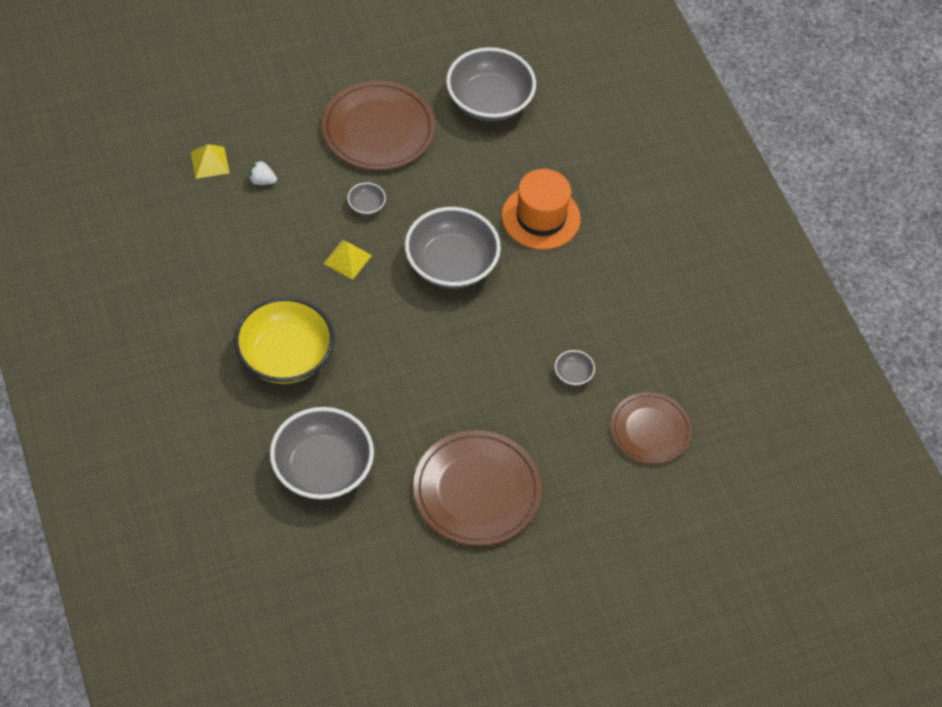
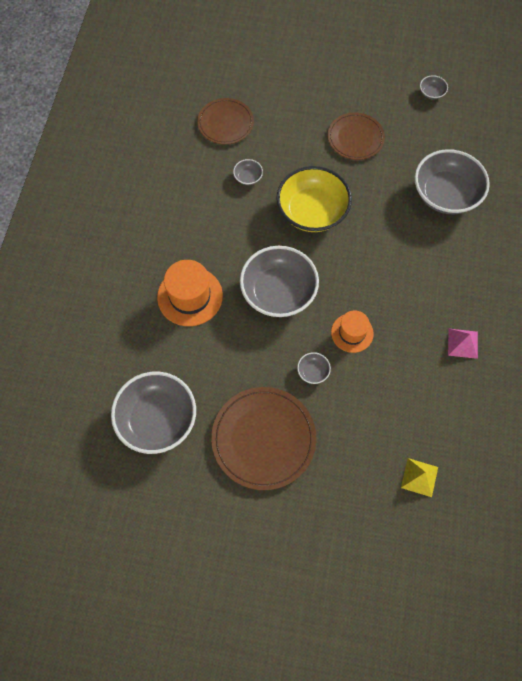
camera: 145 degrees left, 10 degrees up
yellow bowl [234,297,334,384] -> yellow bowl moved to [276,166,352,232]
white strawberry [249,160,277,185] -> none
yellow pyramid [324,240,372,280] -> orange hat [331,310,374,353]
brown plate [413,430,542,546] -> brown plate [328,113,385,160], size x0.65
none -> grey bowl [420,75,448,100]
none -> pink pyramid [448,329,478,359]

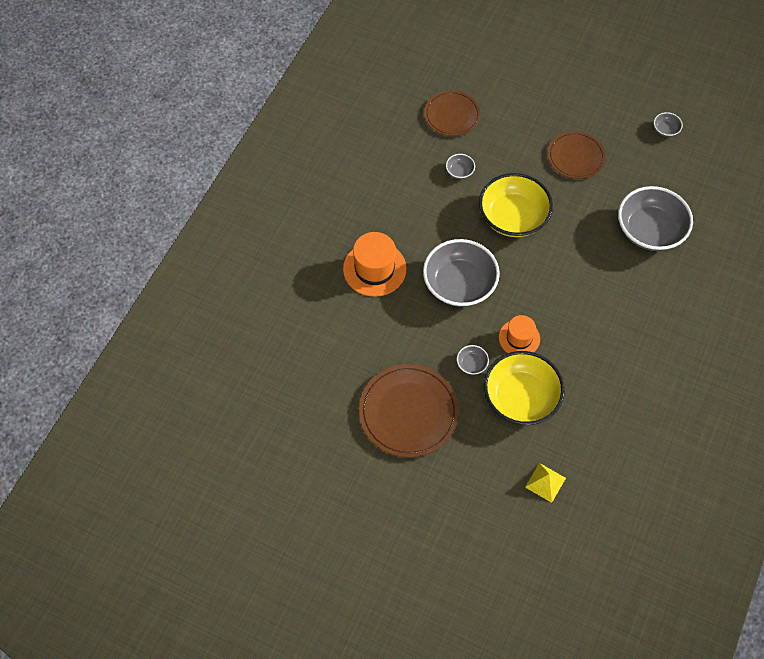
camera: 15 degrees right, 5 degrees down
grey bowl [111,372,196,454] -> none
pink pyramid [448,329,478,359] -> none
none -> yellow bowl [484,351,565,425]

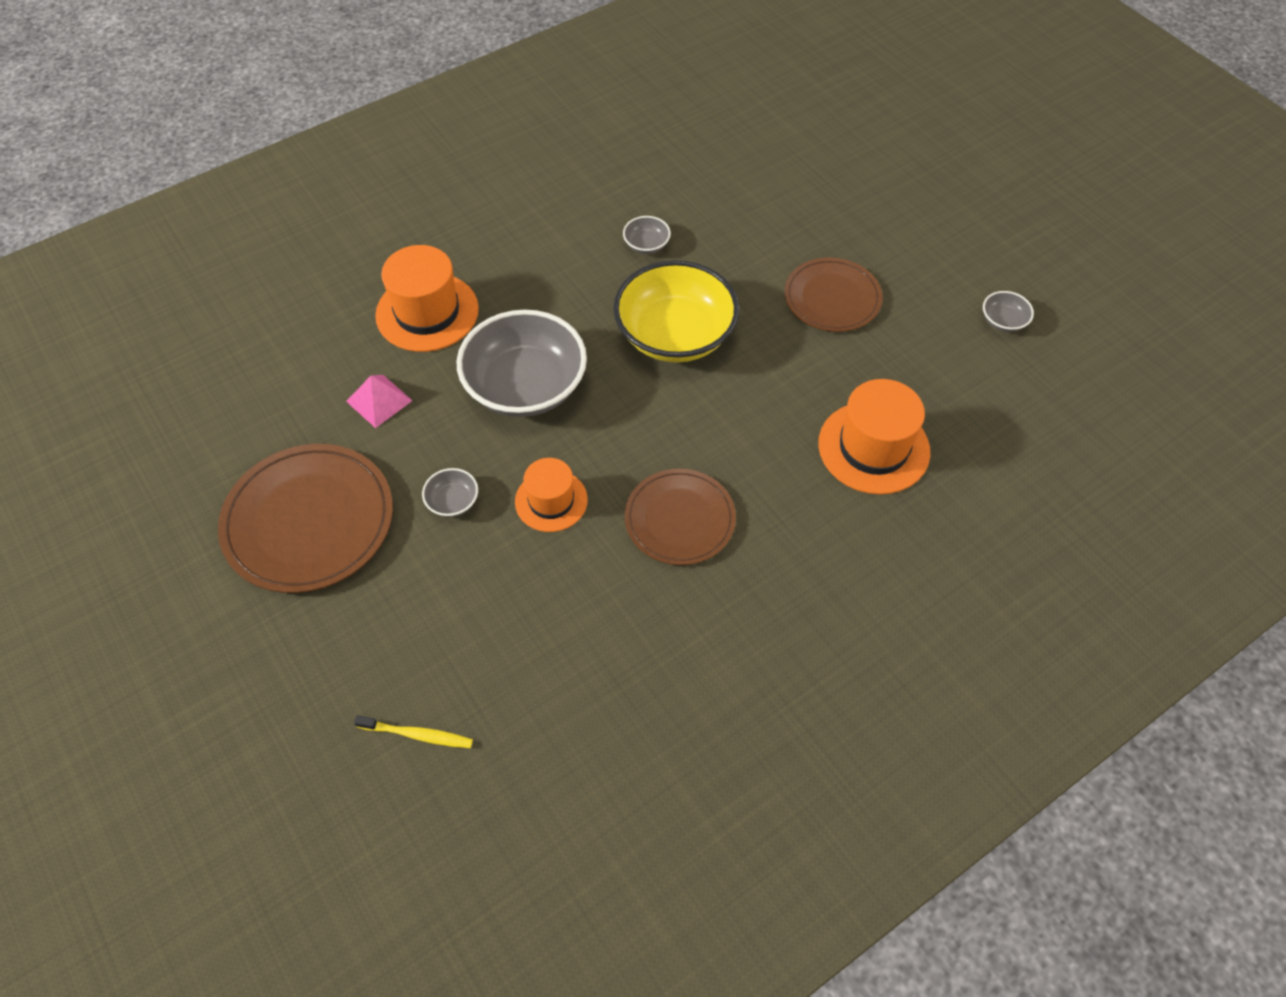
camera: 30 degrees right, 5 degrees down
brown plate [424,91,481,136] -> brown plate moved to [624,469,736,565]
yellow bowl [484,351,565,425] -> none
yellow pyramid [525,463,566,503] -> yellow toothbrush [354,715,473,748]
grey bowl [618,186,693,251] -> orange hat [818,379,930,494]
none -> pink pyramid [346,375,413,428]

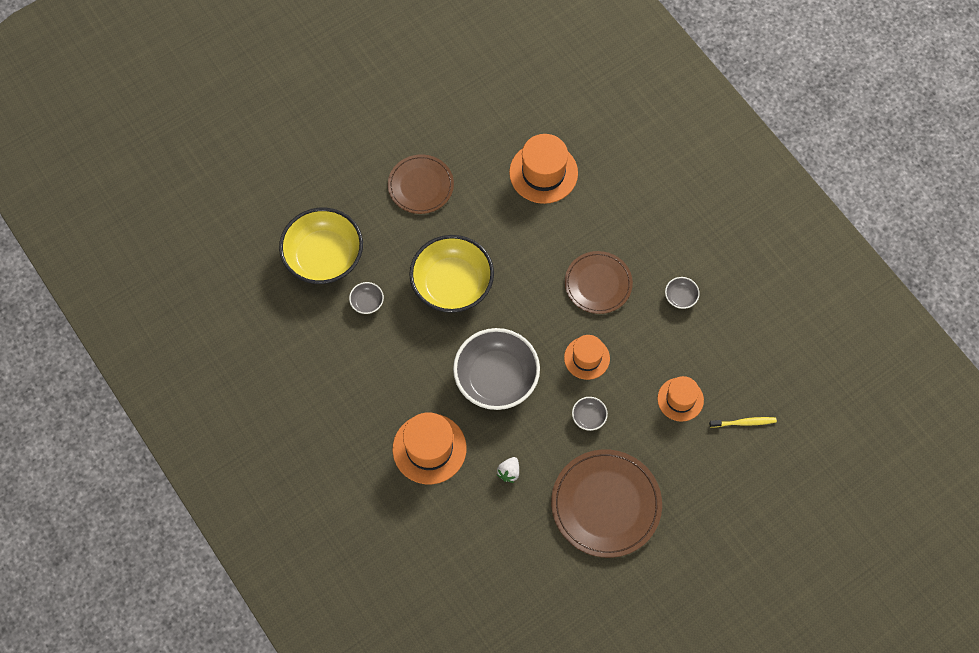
camera: 90 degrees left, 10 degrees up
pink pyramid [346,375,413,428] -> white strawberry [497,457,519,483]
yellow toothbrush [354,715,473,748] -> yellow toothbrush turned 75 degrees clockwise [709,417,777,428]
grey bowl [983,291,1034,332] -> grey bowl moved to [665,277,700,309]
none -> yellow bowl [279,208,363,284]
none -> orange hat [657,376,704,422]

